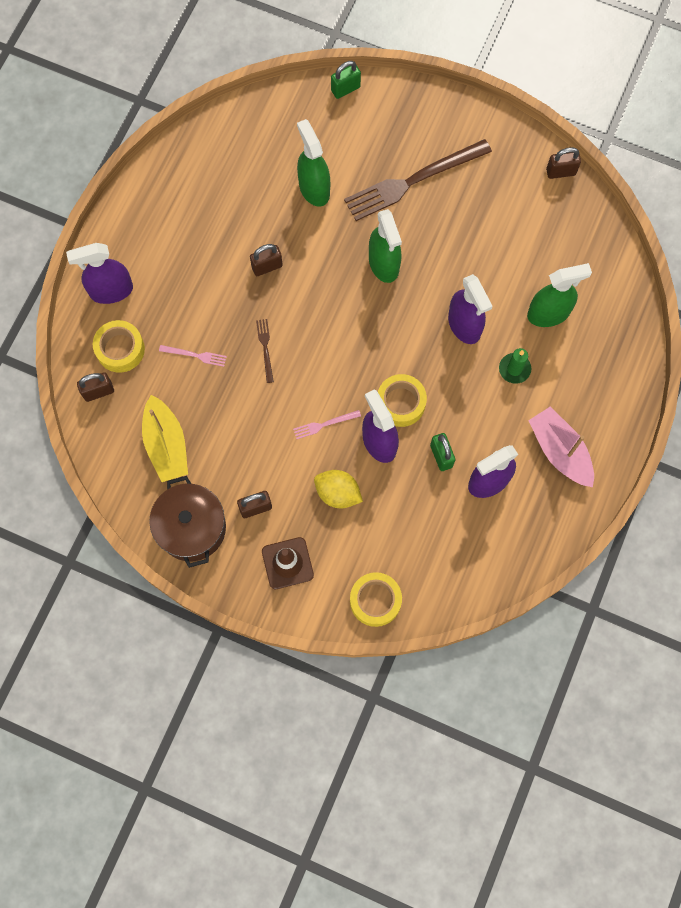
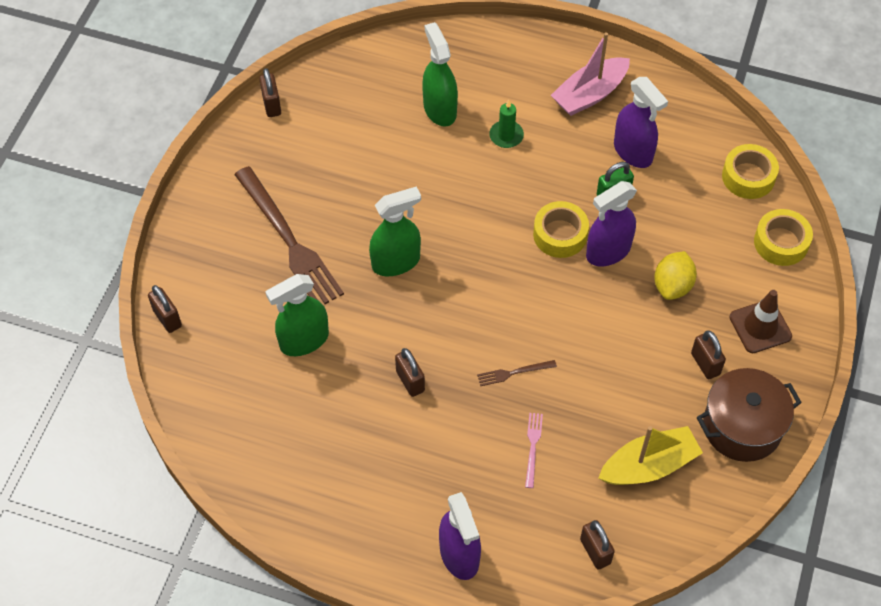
camera: 95 degrees left, 15 degrees down
yellow tape [93,320,145,373] -> yellow tape moved to [722,144,779,199]
pink fork [293,410,361,439] -> none
green padlock [331,61,361,99] -> brown padlock [148,285,182,333]
purple spray bottle [448,274,493,344] -> none

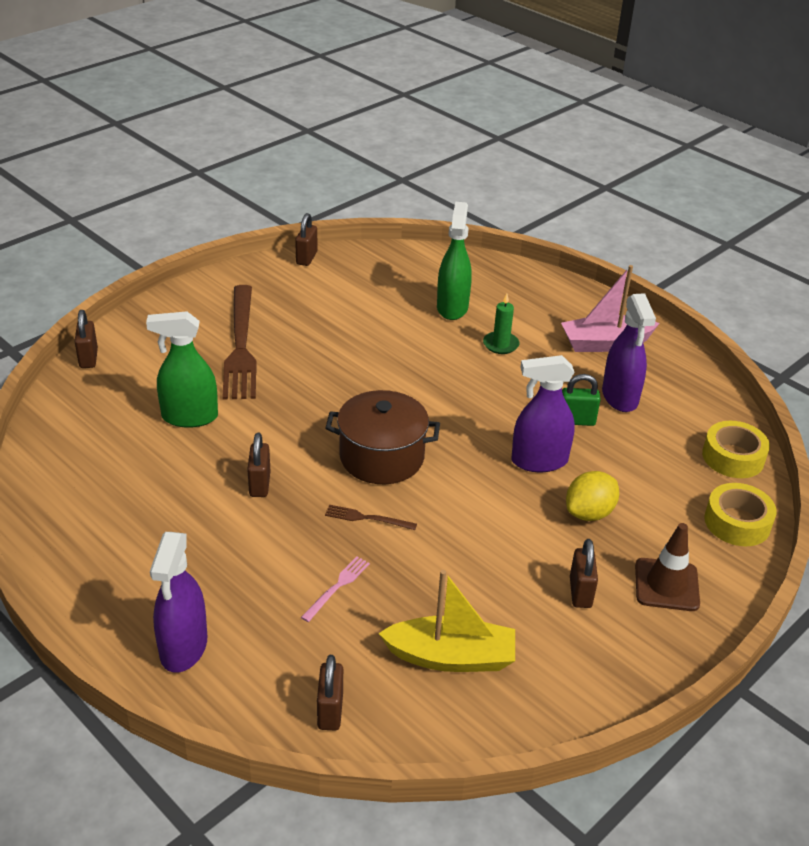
camera: 25 degrees right, 20 degrees down
green spray bottle [369,186,421,276] -> none
yellow tape [533,201,589,258] -> none
brown pot [697,368,802,462] -> brown pot moved to [325,390,440,484]

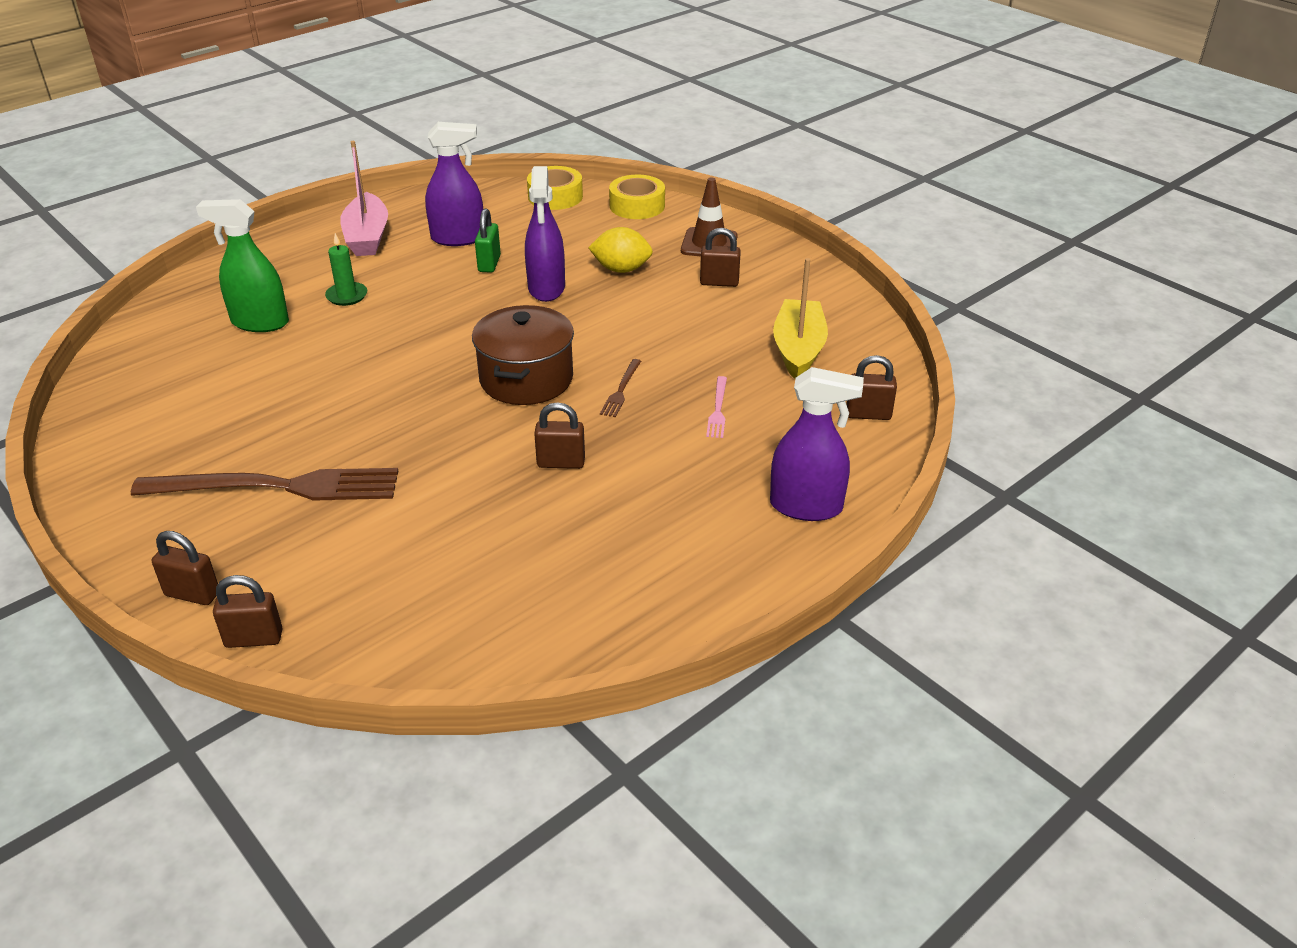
camera: 85 degrees left, 0 degrees up
green spray bottle [146,311,218,428] -> none
brown padlock [295,213,318,266] -> brown padlock moved to [152,531,218,605]
pink fork [301,557,370,622] -> pink fork turned 120 degrees counterclockwise [706,376,727,438]
yellow lemon [566,471,619,521] -> yellow lemon turned 45 degrees counterclockwise [588,227,653,273]

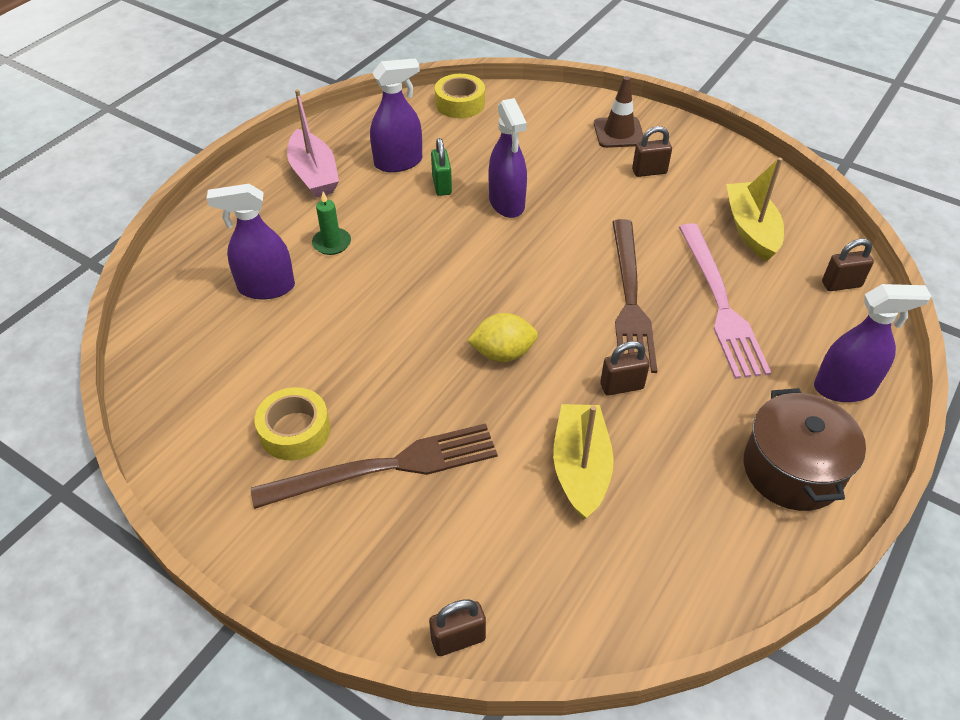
camera: 15 degrees left, 10 degrees up
brown padlock [152,531,218,605] -> none
green spray bottle [196,199,289,332] -> purple spray bottle [206,184,295,299]
brown pot [472,305,574,405] -> brown pot moved to [744,388,866,511]
yellow lemon [588,227,653,273] -> yellow lemon moved to [467,313,538,362]
brown fork [600,359,641,417] -> brown fork [613,219,657,373], size x2.41
yellow tape [609,174,665,219] -> yellow tape moved to [255,387,330,460]
pink fork [706,376,727,438] -> pink fork [679,223,771,379], size x2.41
none -> yellow boat [553,404,614,520]

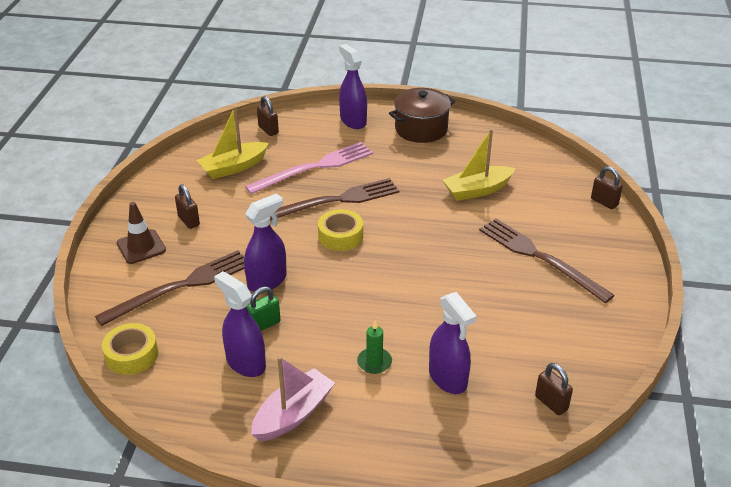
camera: 115 degrees left, 10 degrees down
yellow tape [255,387,330,460] -> yellow tape moved to [318,209,363,251]
yellow lemon [467,313,538,362] -> none
brown padlock [600,341,650,395] -> brown padlock moved to [535,363,573,415]
none -> brown fork [95,250,245,326]

